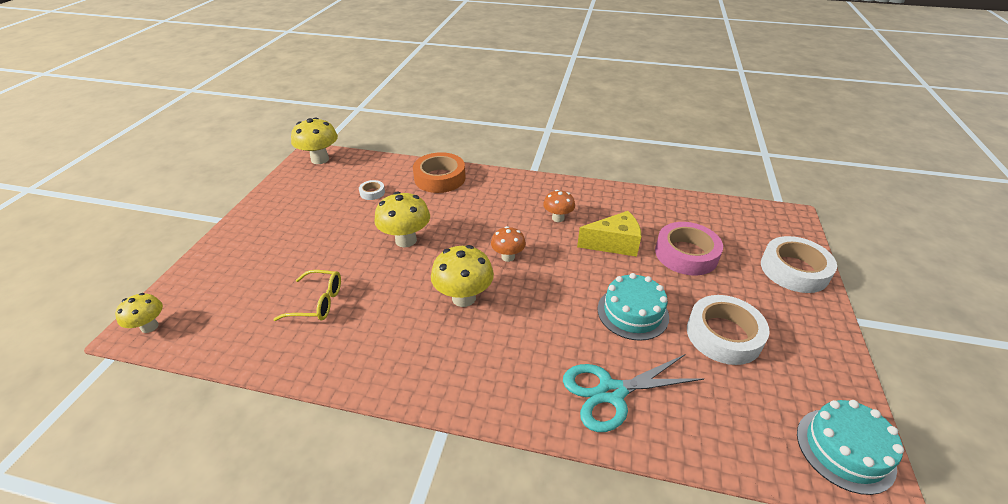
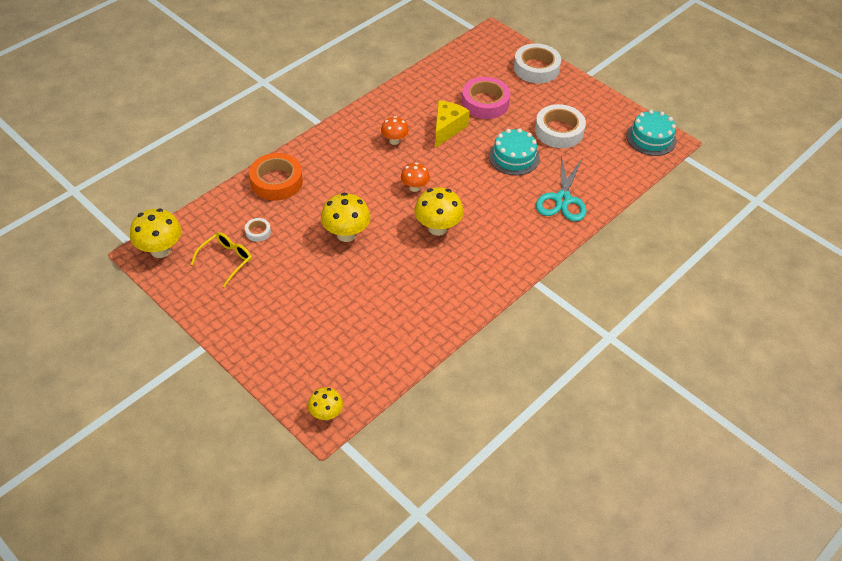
camera: 60 degrees left, 10 degrees up
yellow glasses [273,270,341,321] -> yellow glasses moved to [190,232,252,287]

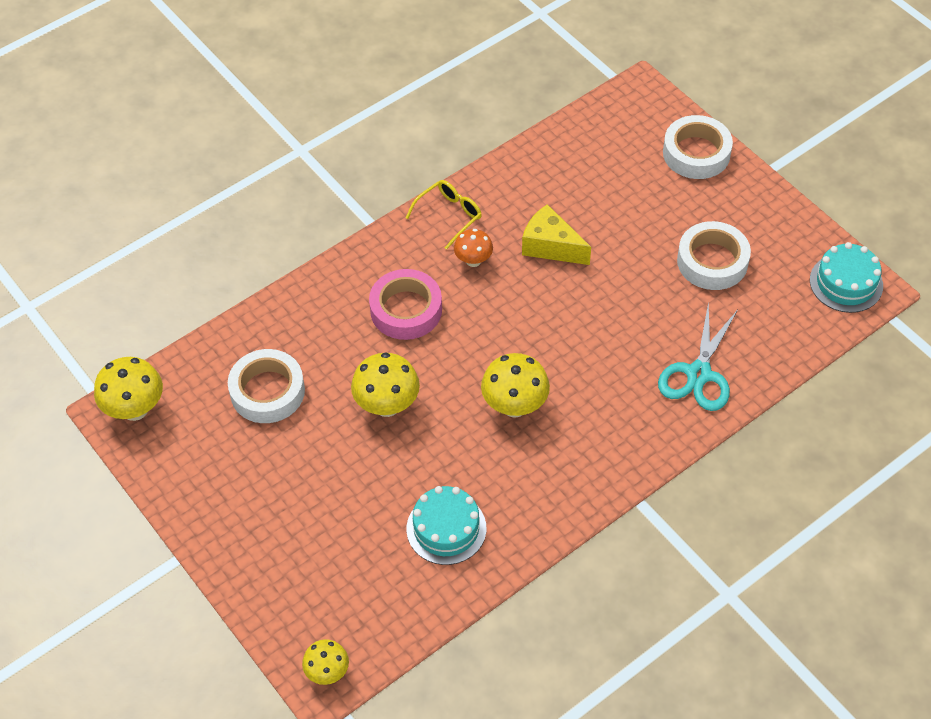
camera: 10 degrees right, 5 degrees up
yellow glasses [190,232,252,287] -> yellow glasses moved to [406,180,482,250]
white tape [245,218,271,242] -> white tape [228,349,305,423], size x2.15
orange tape [249,153,303,201] -> none
orange mushroom [401,163,430,192] -> none
yellow cheese [435,100,470,148] -> yellow cheese turned 90 degrees counterclockwise [522,204,591,265]
pink tape [462,77,510,119] -> pink tape moved to [369,269,442,340]
turquoise cake [489,128,540,175] -> turquoise cake moved to [406,486,486,565]

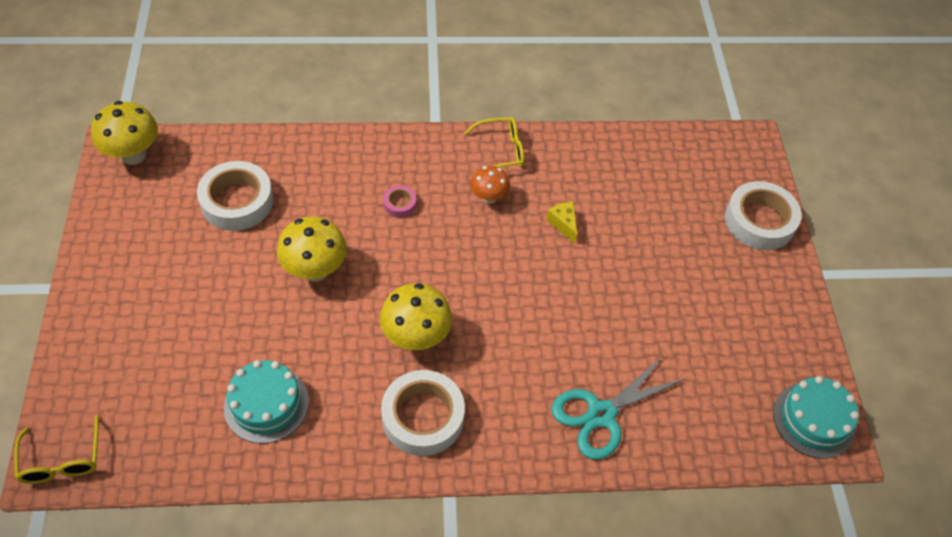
camera: 30 degrees right, 0 degrees up
yellow mushroom [302,639,349,685] -> yellow glasses [14,415,99,484]
pink tape [369,269,442,340] -> pink tape [383,185,417,217], size x0.47
yellow cheese [522,204,591,265] -> yellow cheese [546,202,577,244], size x0.57
white tape [677,221,751,290] -> white tape moved to [381,370,465,456]

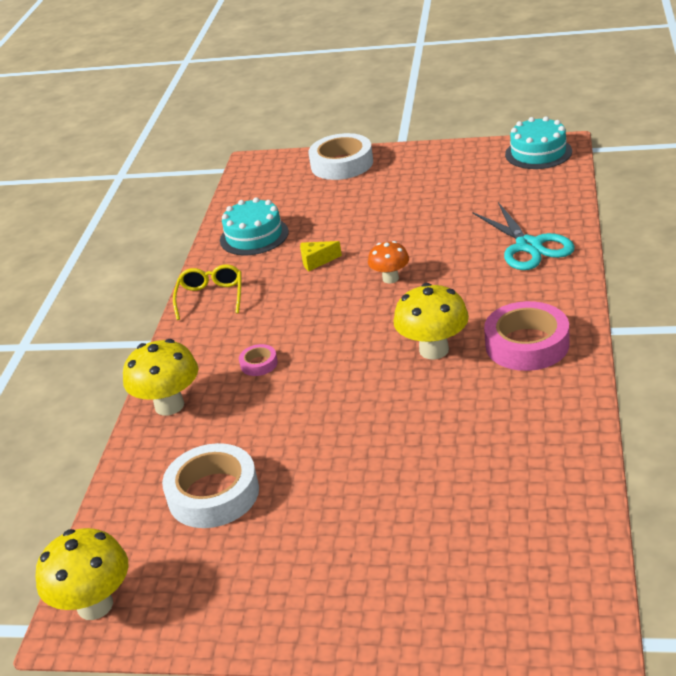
camera: 70 degrees left, 20 degrees down
yellow glasses [14,415,99,484] -> none
turquoise cake [224,360,309,444] -> turquoise cake moved to [220,197,289,255]
yellow mushroom [277,216,347,282] -> yellow mushroom moved to [123,339,198,416]
white tape [381,370,465,456] -> pink tape [484,301,570,371]
orange mushroom [471,166,510,204] -> orange mushroom moved to [368,241,409,283]

